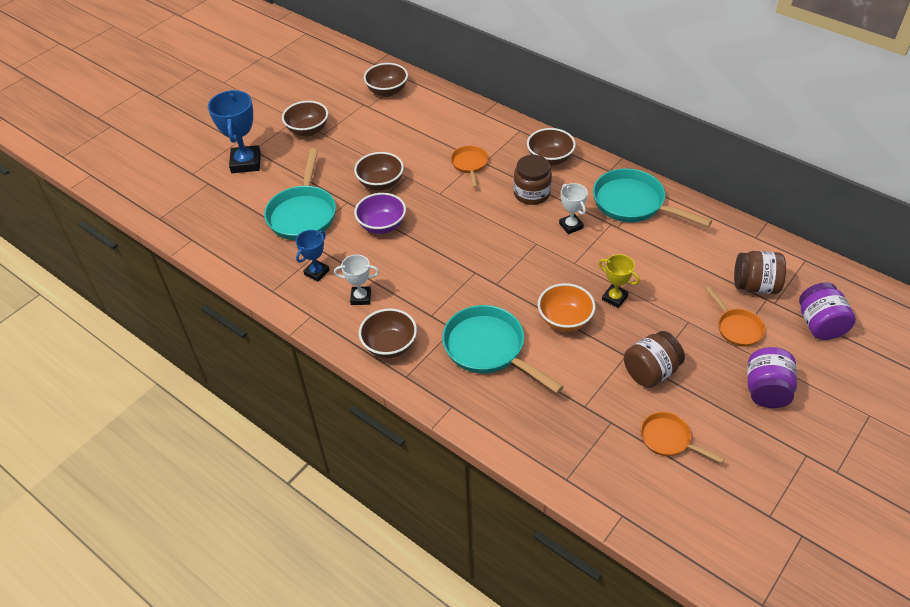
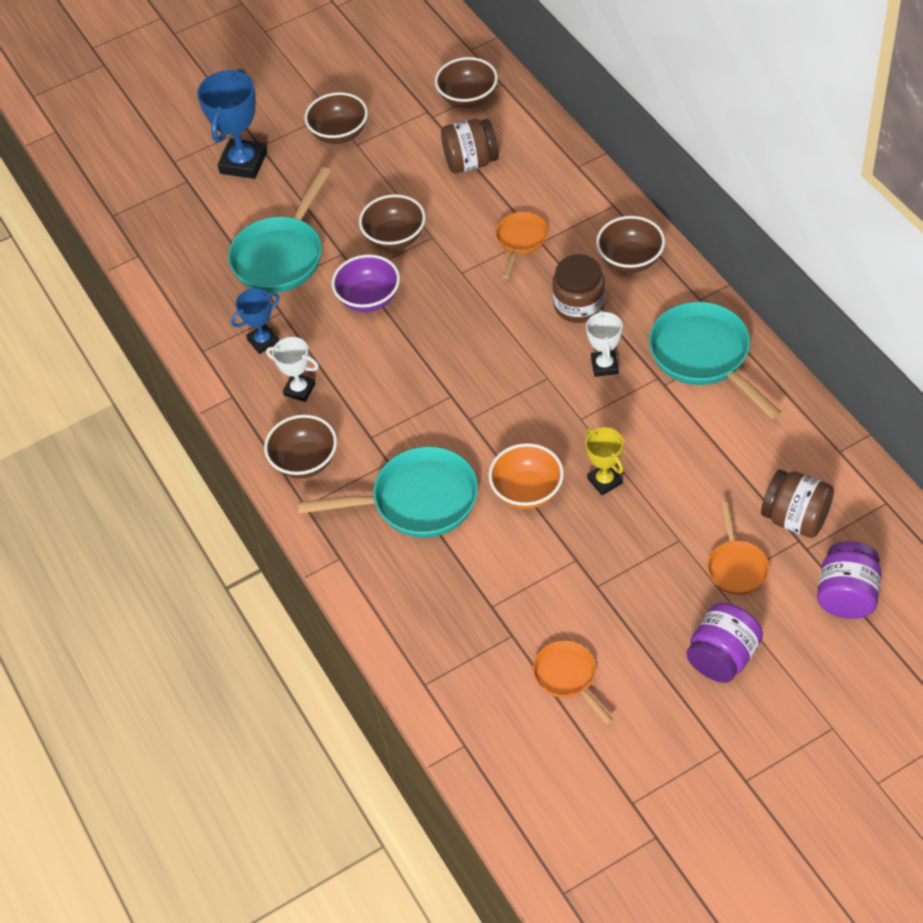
camera: 25 degrees right, 5 degrees up
turquoise pan [442,305,564,394] -> turquoise pan turned 105 degrees clockwise [298,446,478,538]
brown jar [624,331,685,388] -> brown jar moved to [441,119,499,173]

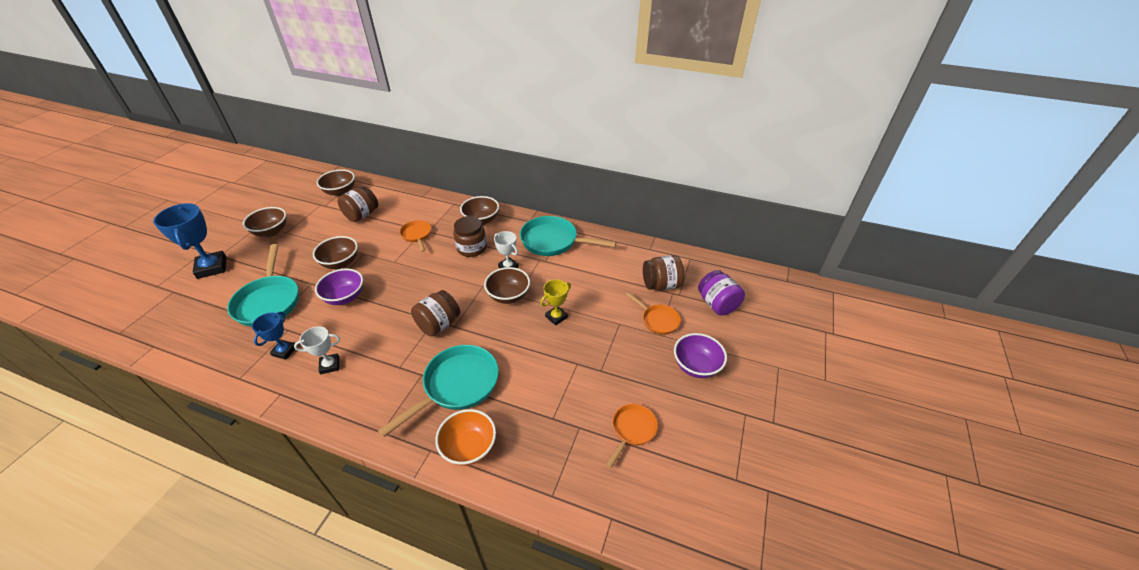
camera: 45 degrees left, 10 degrees down
brown bowl [264,415,337,479] -> brown bowl moved to [484,267,530,304]
orange bowl [489,443,564,509] -> orange bowl moved to [435,409,496,466]
orange pan [533,640,613,725] -> orange pan turned 105 degrees clockwise [606,404,658,468]
yellow trophy [585,427,624,495] -> yellow trophy turned 60 degrees counterclockwise [540,279,571,326]
purple jar [686,603,763,683] -> purple bowl [674,333,727,378]
none -> brown jar [411,290,460,337]

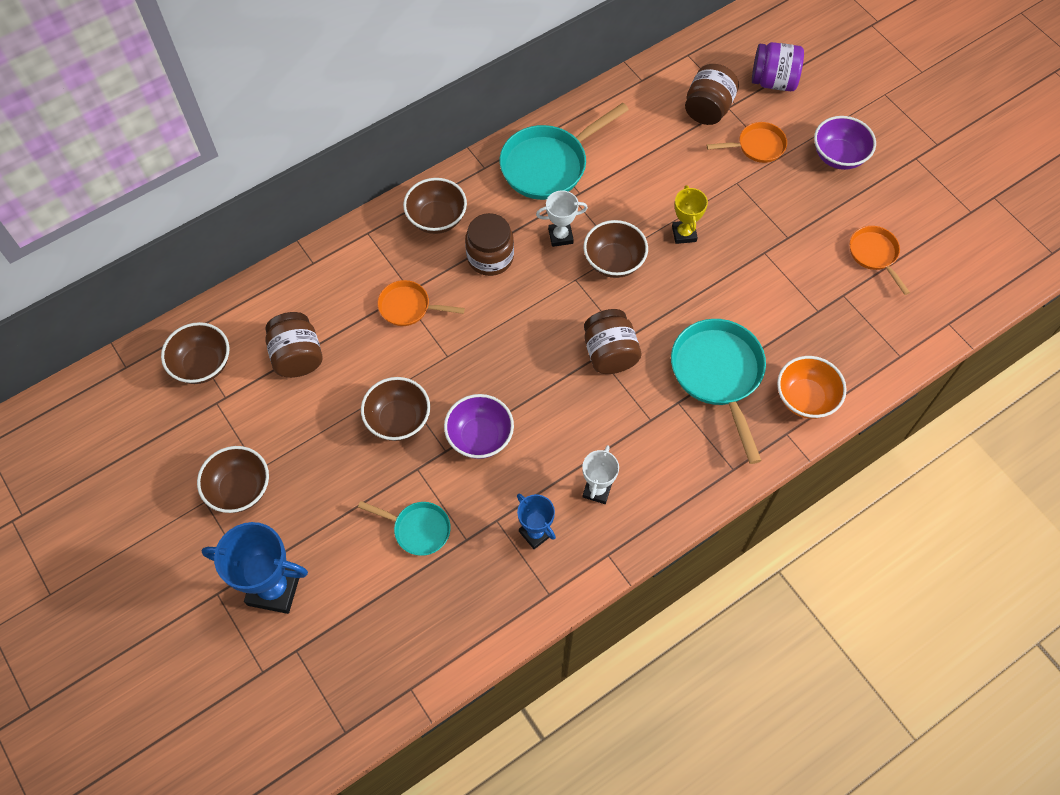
camera: 55 degrees left, 20 degrees up
turquoise pan [227,244,299,327] -> turquoise pan [358,501,451,556], size x0.56

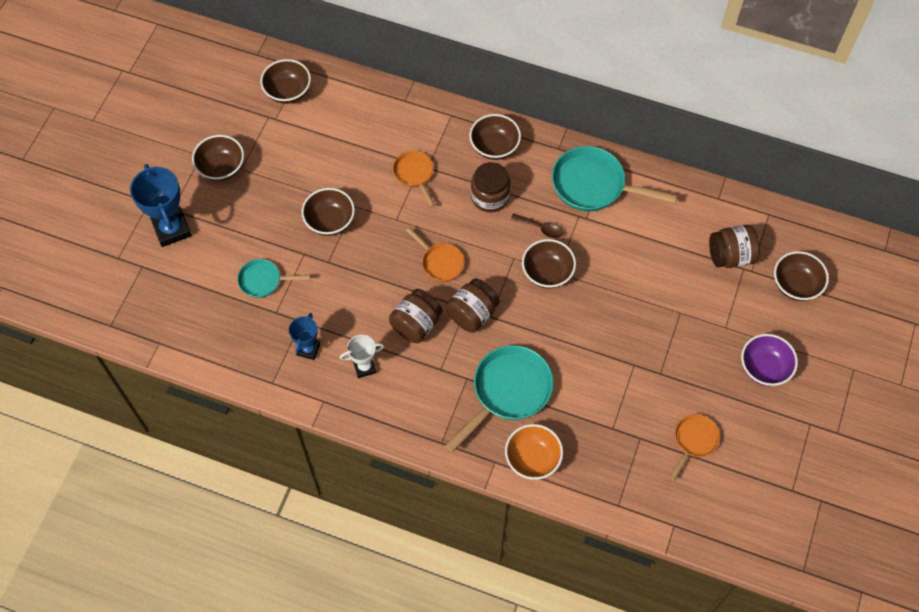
camera: 55 degrees right, 0 degrees up
brown jar [266,312,323,378] -> brown jar moved to [389,289,442,343]
turquoise pan [358,501,451,556] -> turquoise pan turned 105 degrees clockwise [237,259,310,298]
purple bowl [444,394,514,459] -> none
white trophy [536,190,588,247] -> brown spoon [511,213,564,238]
yellow trophy [672,185,708,244] -> none
orange pan [707,122,787,163] -> orange pan moved to [406,227,464,282]
purple jar [752,42,804,91] -> brown bowl [774,251,829,301]

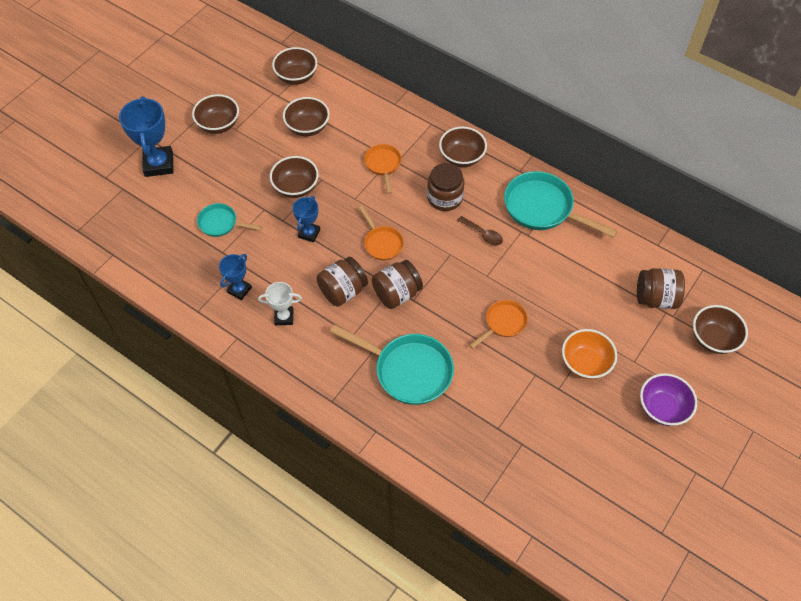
camera: 15 degrees right, 5 degrees down
turquoise pan [445,345,554,452] -> turquoise pan turned 60 degrees clockwise [330,324,454,405]
orange bowl [505,424,563,480] -> orange bowl moved to [562,329,617,379]
brown bowl [522,239,576,289] -> brown bowl moved to [283,97,330,136]
orange pan [669,414,720,481] -> orange pan moved to [469,300,528,349]
none -> blue trophy [292,196,320,242]

